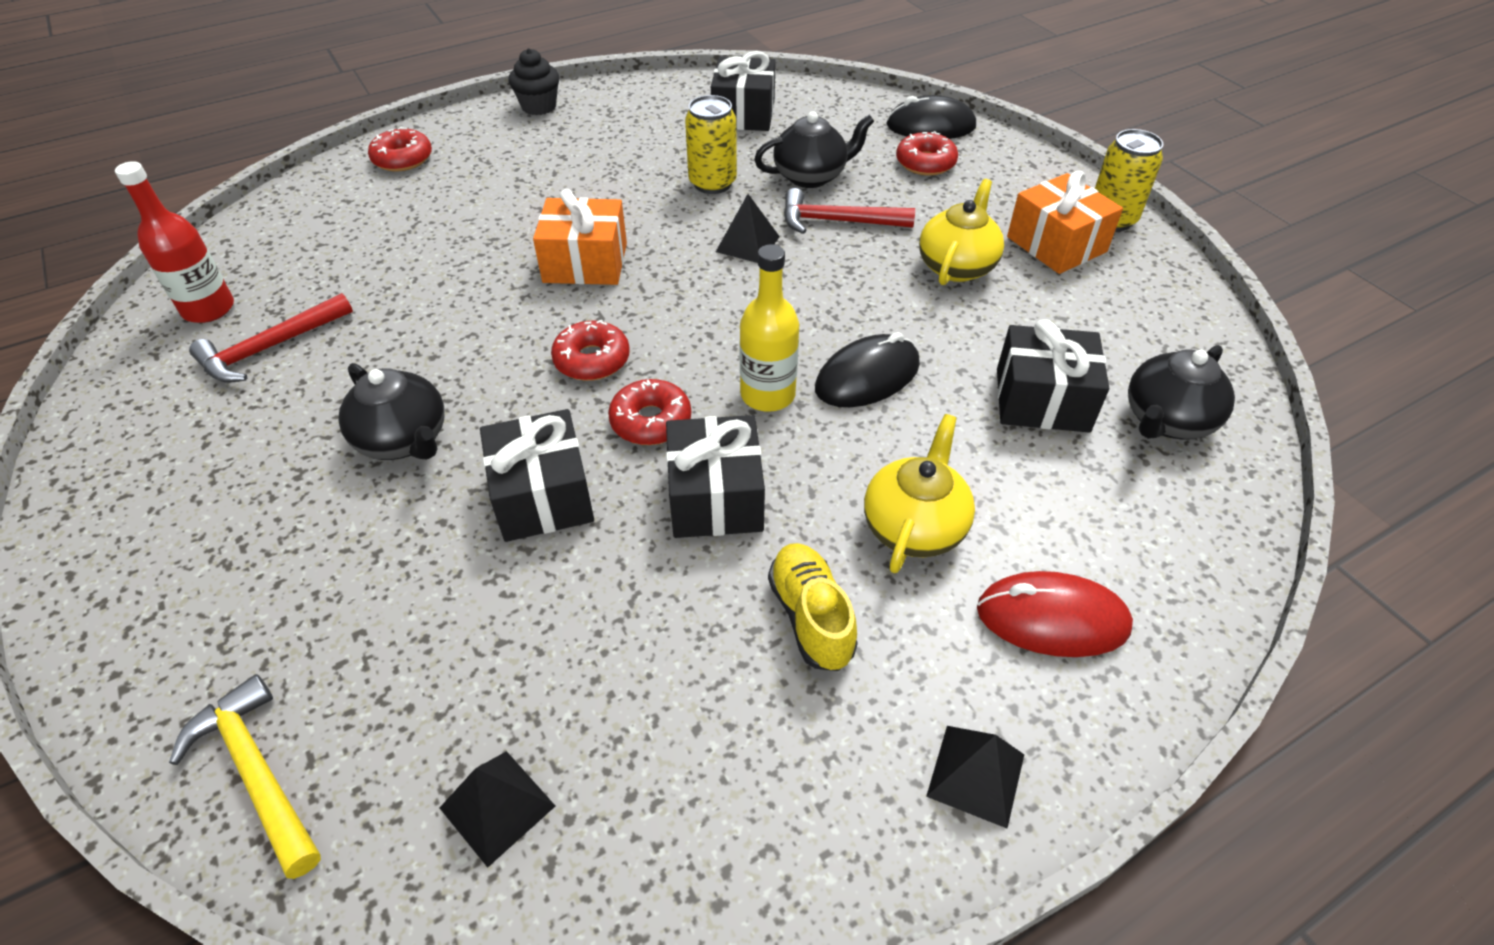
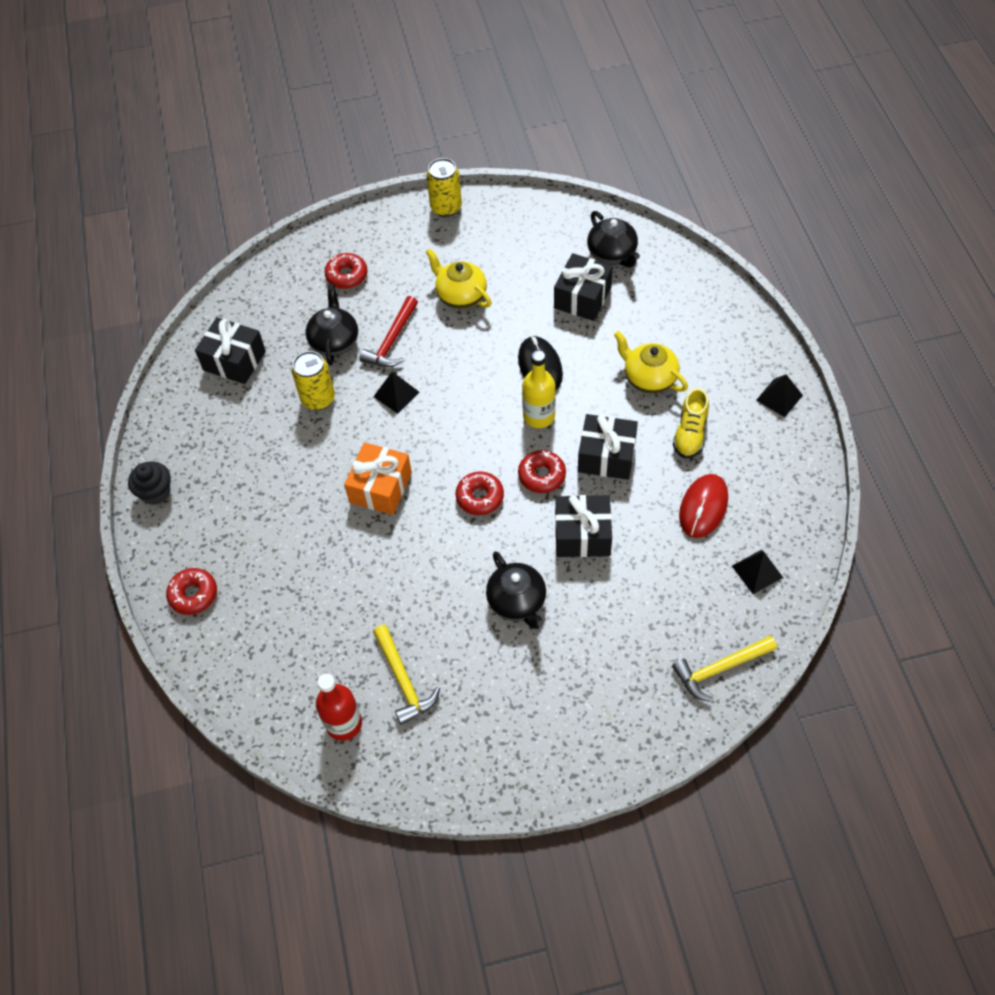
camera: 70 degrees left, 10 degrees up
red hammer [189,293,353,383] -> yellow hammer [373,625,440,725]
black teapot [339,363,445,460] -> black teapot turned 90 degrees clockwise [486,551,546,629]
yellow shoe [768,543,858,671] -> yellow shoe turned 75 degrees counterclockwise [673,388,709,458]
black mouse [886,95,976,139] -> none
red mouse [977,571,1133,657] -> red mouse moved to [679,474,728,538]
orange gift [1007,171,1123,274] -> none

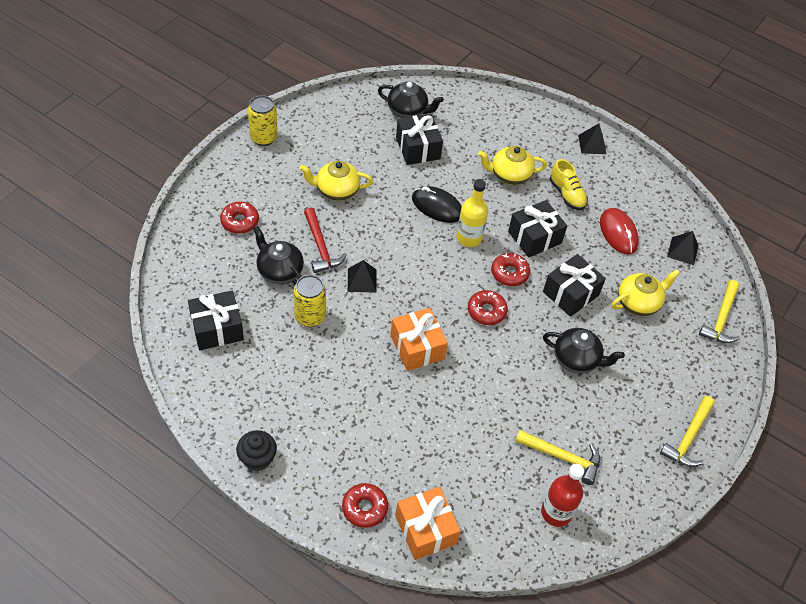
camera: 50 degrees left, 5 degrees down
none -> orange gift [395,486,461,560]
none -> yellow teapot [612,269,680,316]
none -> yellow hammer [660,396,715,467]

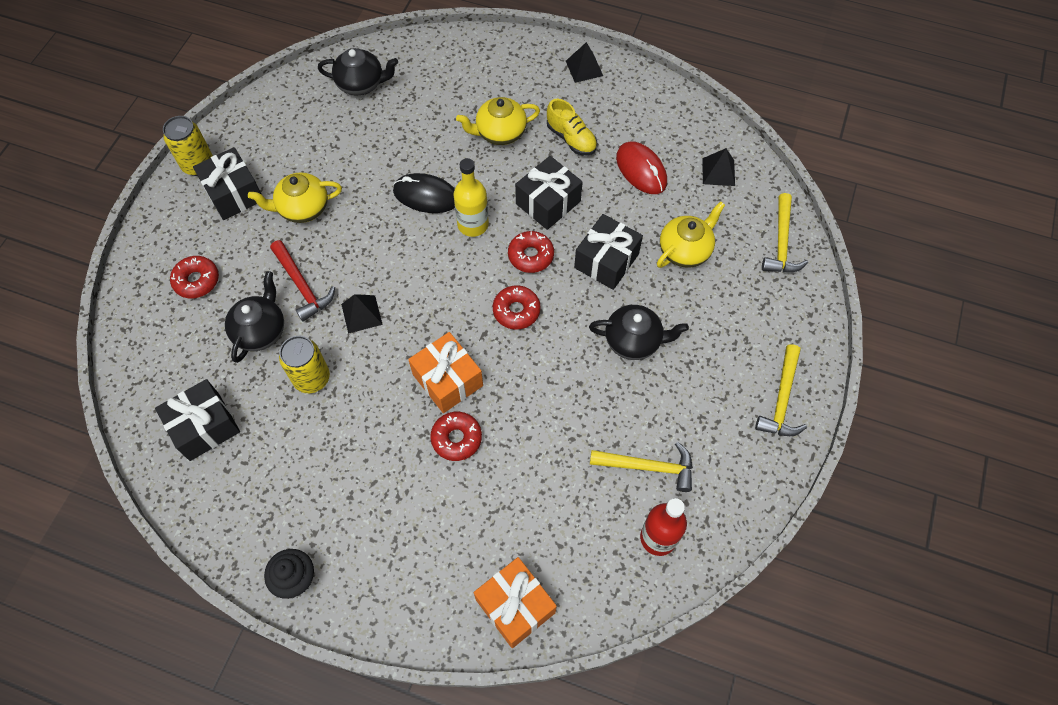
camera: 10 degrees left, 10 degrees up
black teapot [253,226,304,285] -> black teapot turned 75 degrees clockwise [225,271,284,363]
red donut [342,483,388,528] -> red donut moved to [430,412,482,461]
black gift [396,114,443,165] -> black gift moved to [193,147,262,220]

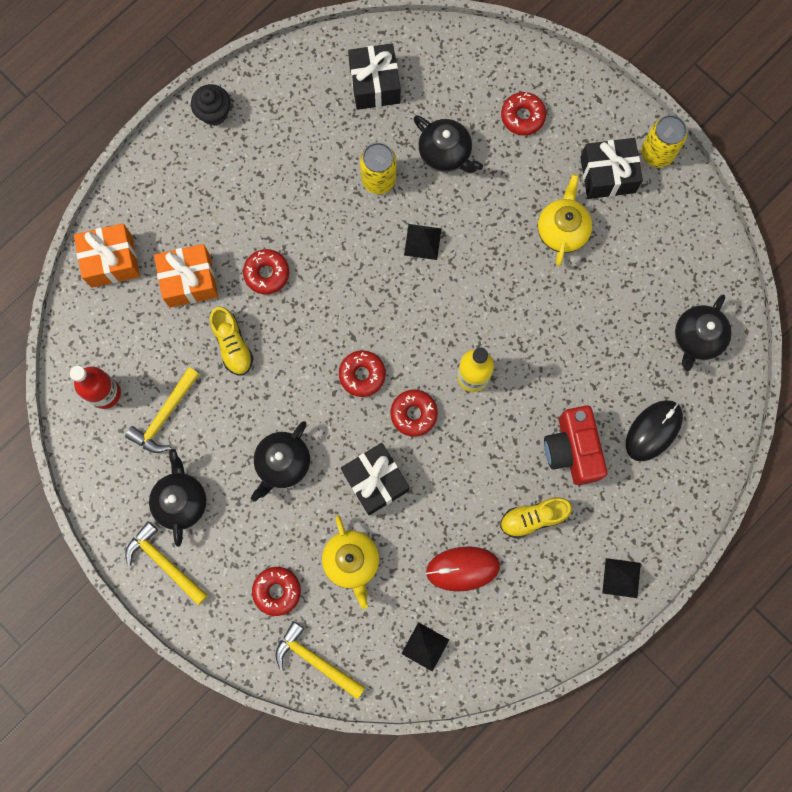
camera: 115 degrees right, 15 degrees up
red hammer [270,240,335,322] -> none
black mouse [393,173,455,213] -> black mouse moved to [626,400,683,461]
orange gift [408,332,483,413] -> orange gift moved to [154,244,218,308]
yellow teapot [456,97,540,145] -> red camera [544,405,607,485]
black gift [515,156,583,230] -> none
none -> black teapot [149,449,207,547]
none -> yellow shoe [210,307,254,376]
none -> red donut [252,567,301,616]

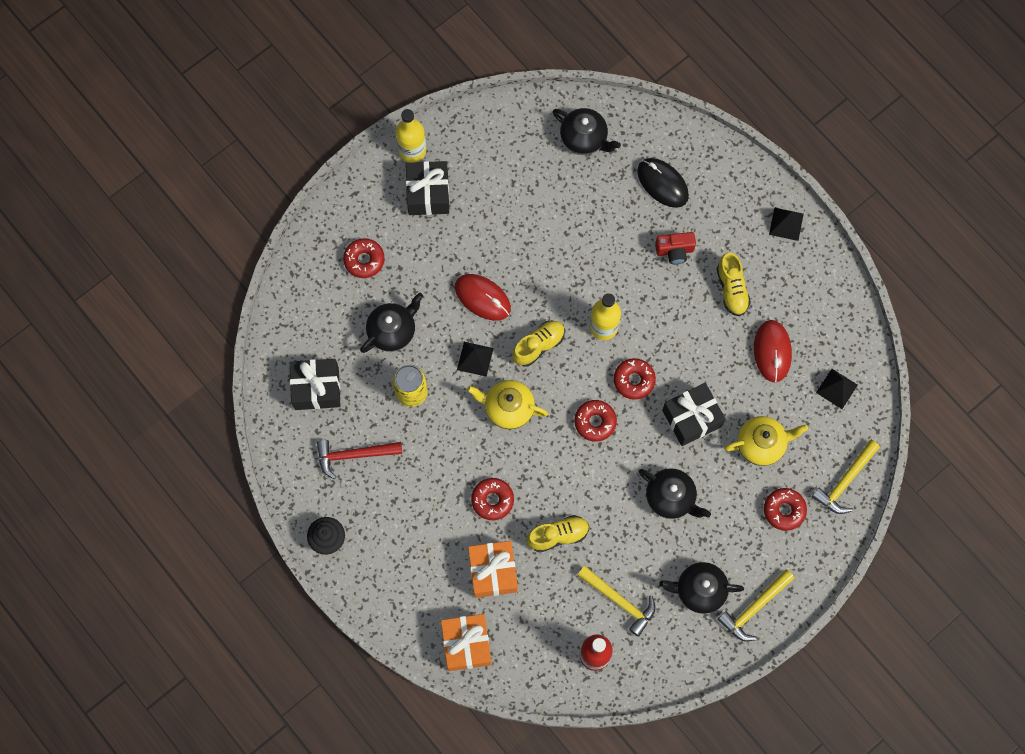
camera: 85 degrees left, 5 degrees down
yellow teapot [538,174,592,266] -> yellow teapot moved to [467,380,548,429]
red camera [544,405,607,485] -> red camera [655,232,696,264], size x0.61
yellow can [641,115,687,168] -> yellow bottle [396,109,426,163]
none -> red hammer [317,440,402,479]
none -> red mouse [455,274,511,321]
none -> yellow shoe [513,321,565,367]

